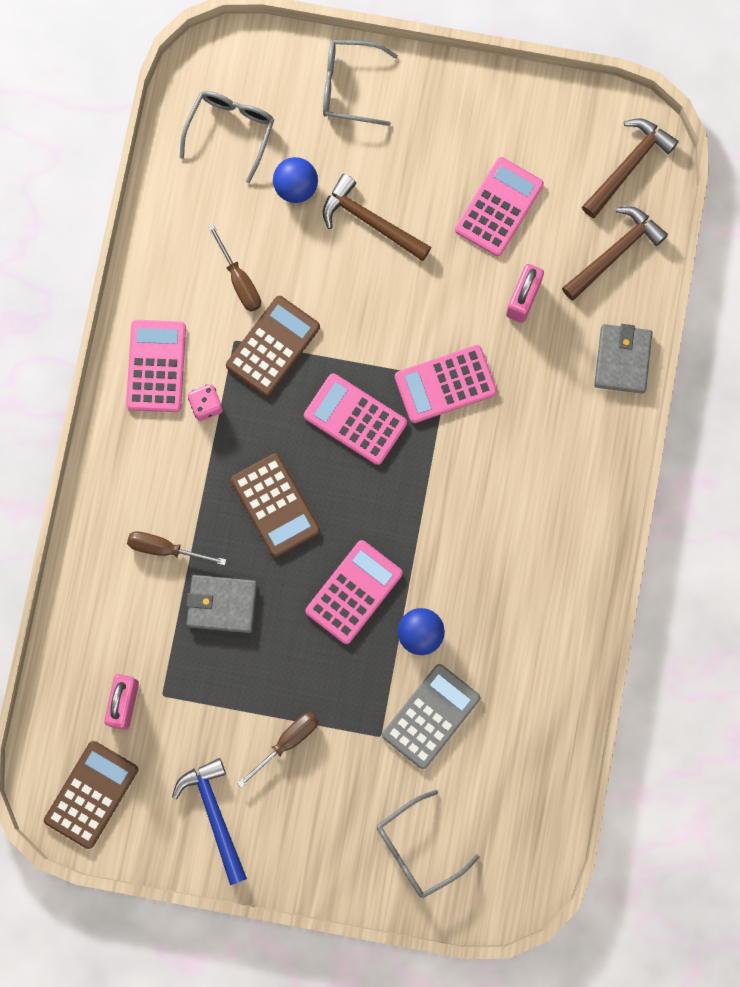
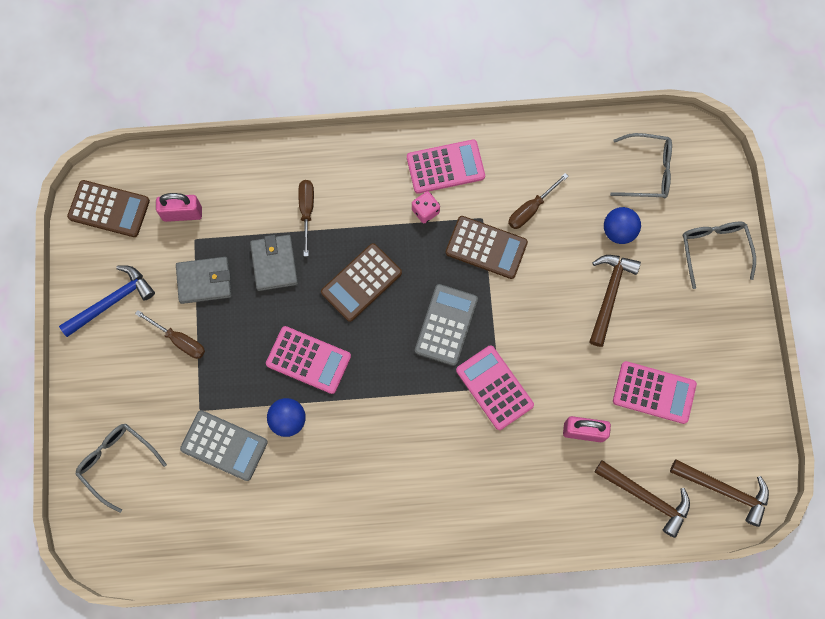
camera: 75 degrees right, 5 degrees down
pink calculator [304,373,407,465] -> grey calculator [415,284,478,366]
grey wallet [594,324,653,394] -> grey wallet moved to [176,257,232,304]

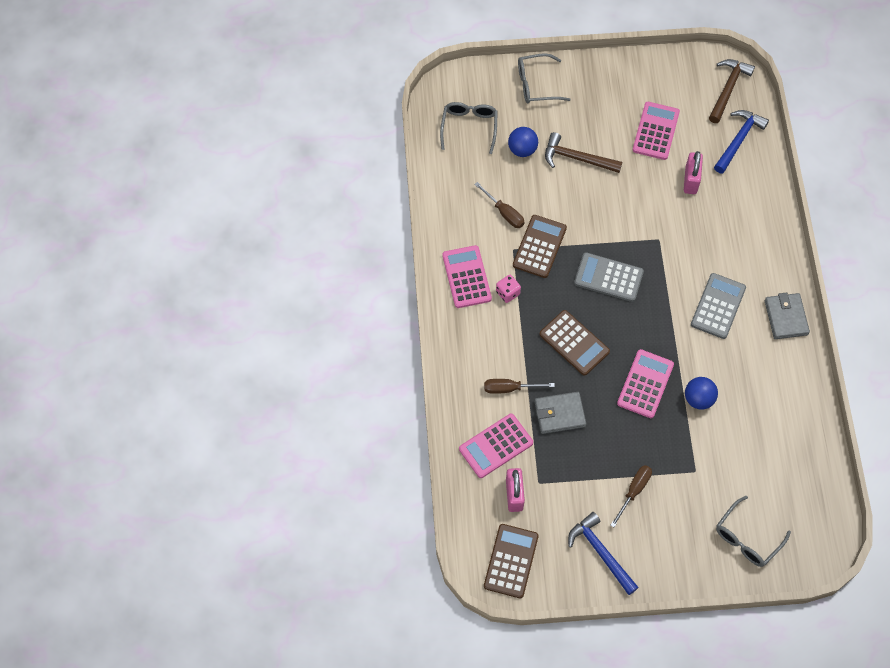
camera: 90 degrees left, 10 degrees down
grey wallet [176,257,232,304] -> grey wallet moved to [765,293,810,339]
grey calculator [180,410,268,481] -> grey calculator moved to [691,273,746,339]
pink calculator [456,345,534,430] -> pink calculator moved to [459,414,533,478]
brown hammer [594,460,690,538] -> blue hammer [714,110,769,174]

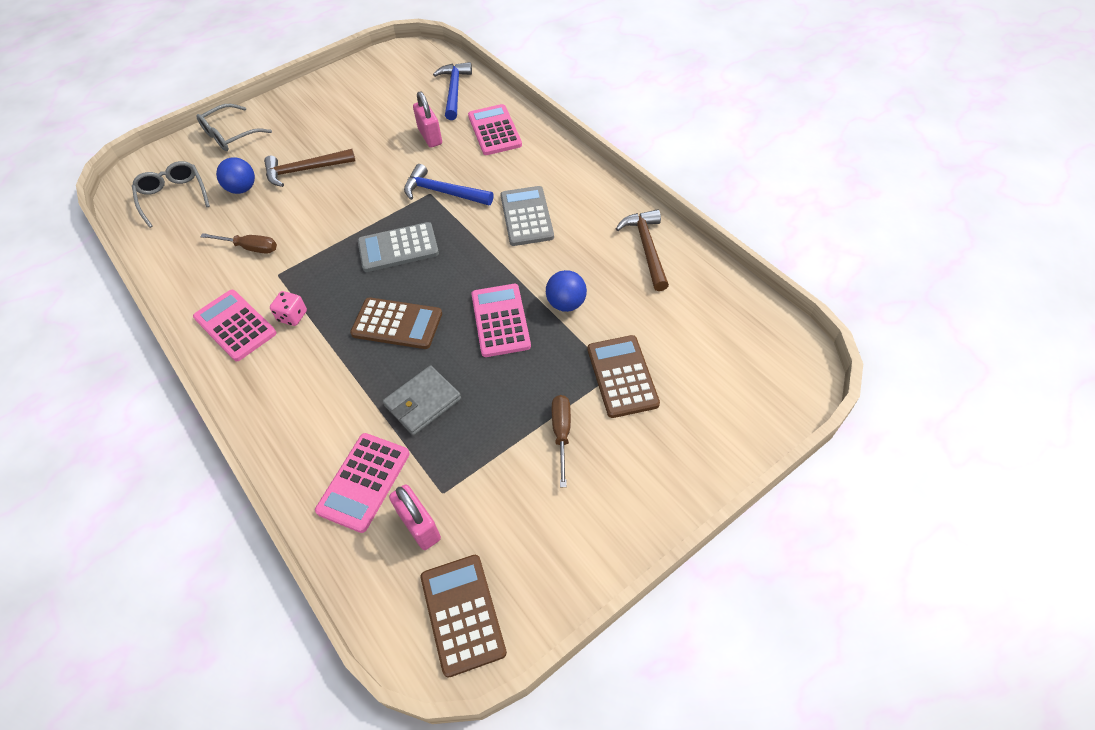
camera: 30 degrees left, 10 degrees down
brown screwdriver [484,379,555,394] -> none
brown calculator [513,215,567,278] -> brown calculator moved to [588,335,660,418]
blue hammer [568,512,639,595] -> blue hammer moved to [404,164,493,205]
pink calculator [633,102,680,160] -> pink calculator moved to [468,104,522,155]
brown hammer [709,59,755,123] -> brown hammer moved to [616,209,669,291]
grey glasses [716,496,791,567] -> none
grey wallet [765,293,810,339] -> none

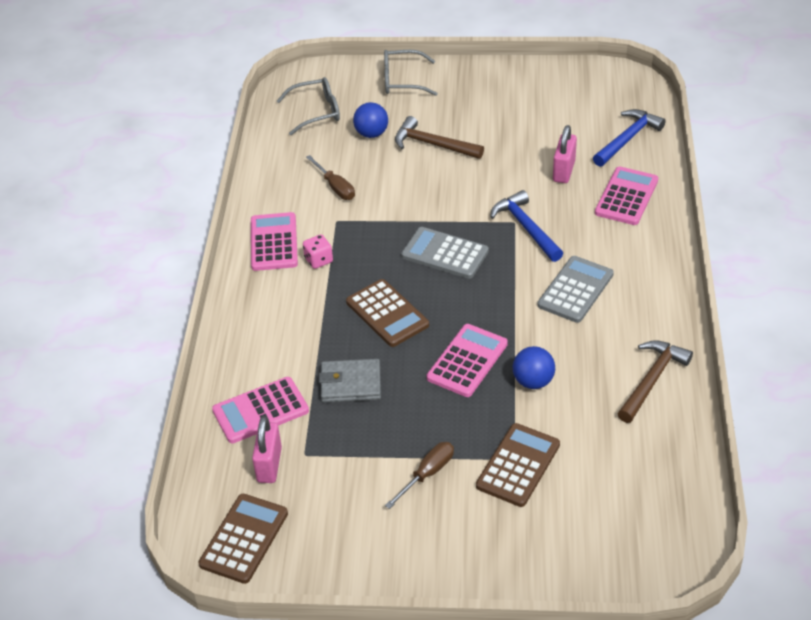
camera: 40 degrees right, 10 degrees down
grey glasses [132,161,210,228] -> grey glasses turned 60 degrees clockwise [277,77,340,135]

